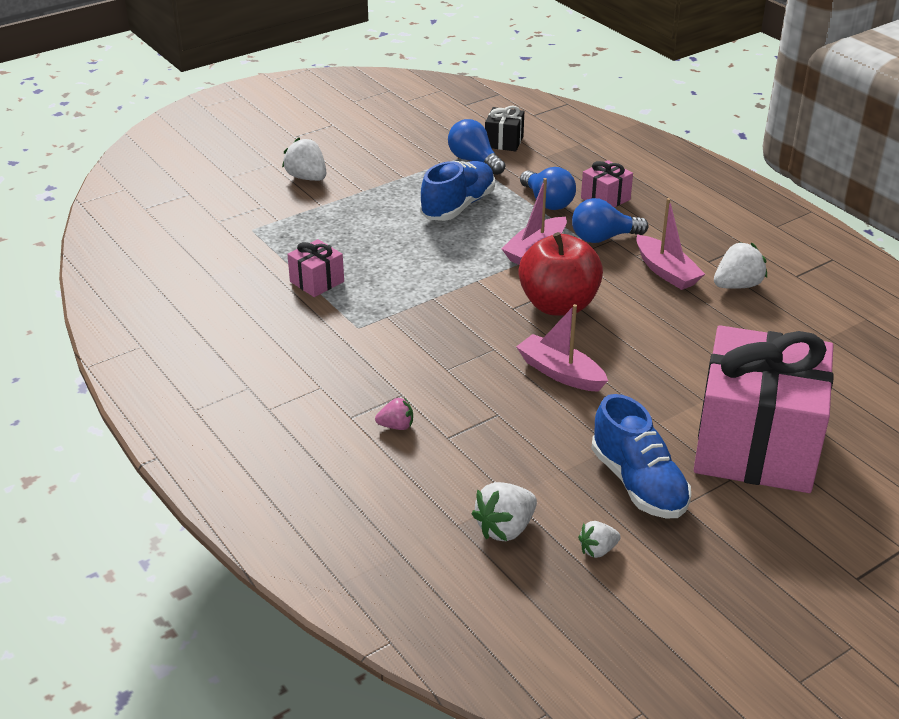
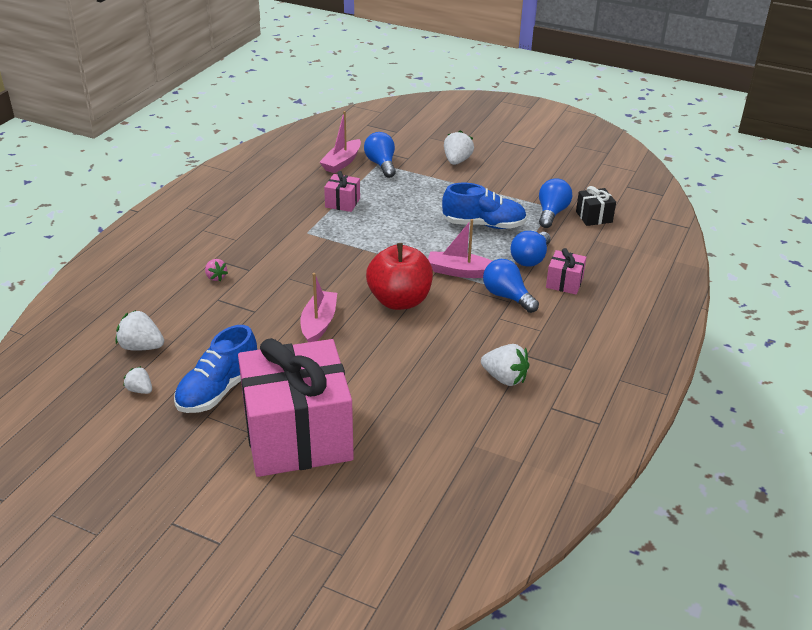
camera: 60 degrees right, 0 degrees up
pink boat [636,198,705,290] -> pink boat moved to [319,111,361,173]
none -> blue light bulb [364,132,396,178]

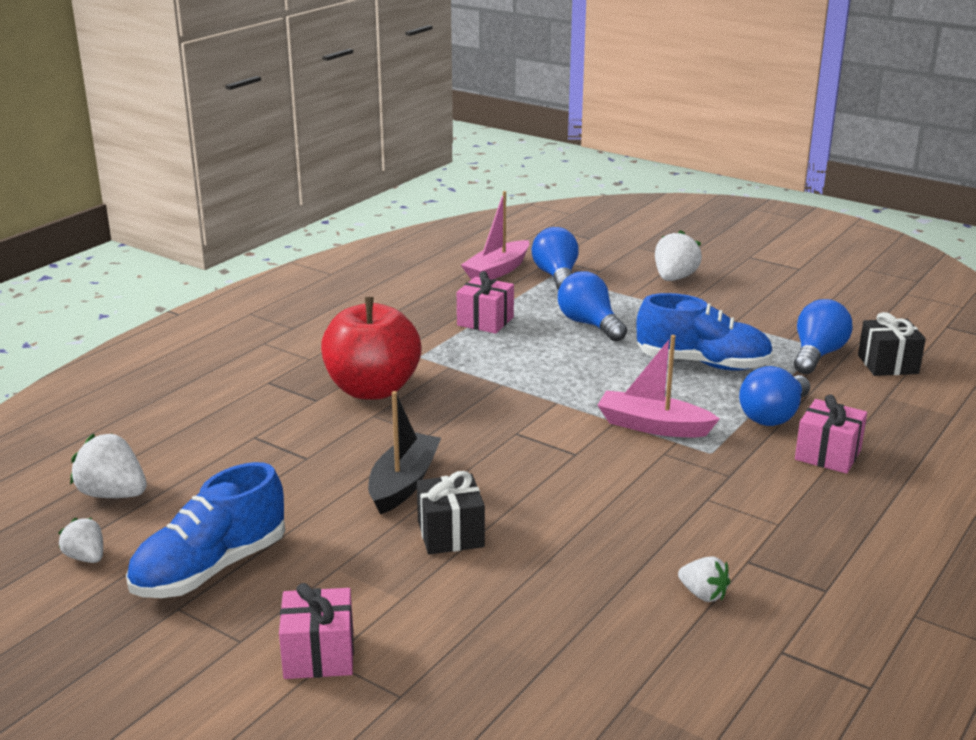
camera: 10 degrees right, 10 degrees down
pink strawberry [205,259,228,281] -> none
pink gift [238,338,354,477] -> pink gift [279,583,354,679], size x0.40
pink boat [300,273,337,342] -> black boat [368,391,441,515]
red apple [366,243,433,310] -> red apple moved to [321,297,421,400]
white strawberry [481,344,530,386] -> white strawberry [678,557,731,602], size x0.61
blue light bulb [483,259,539,313] -> blue light bulb moved to [558,271,627,342]
none -> black gift [417,471,485,555]

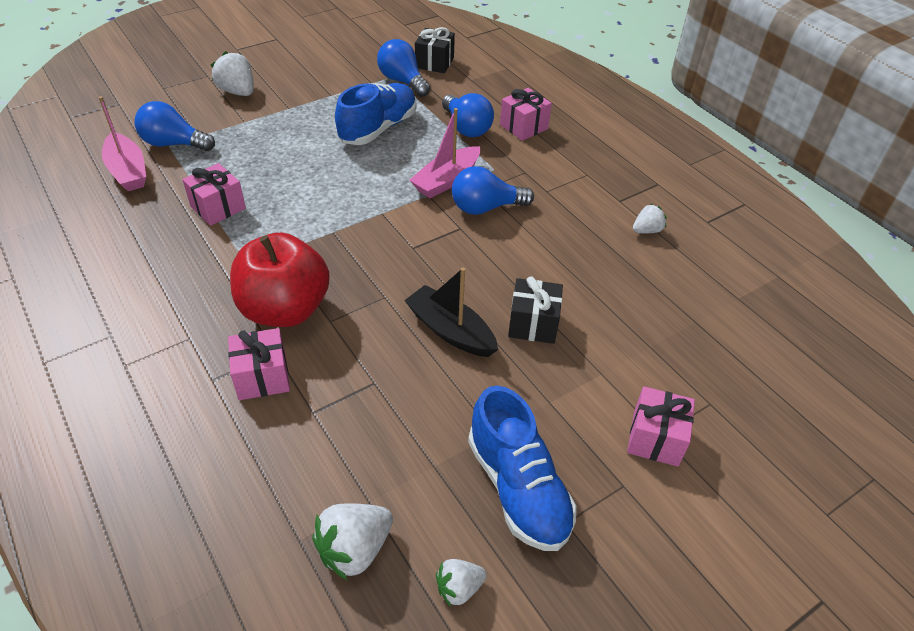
camera: 70 degrees left, 20 degrees up
blue light bulb [558,271,627,342] -> blue light bulb moved to [452,166,534,215]
none -> pink gift [228,328,290,400]

